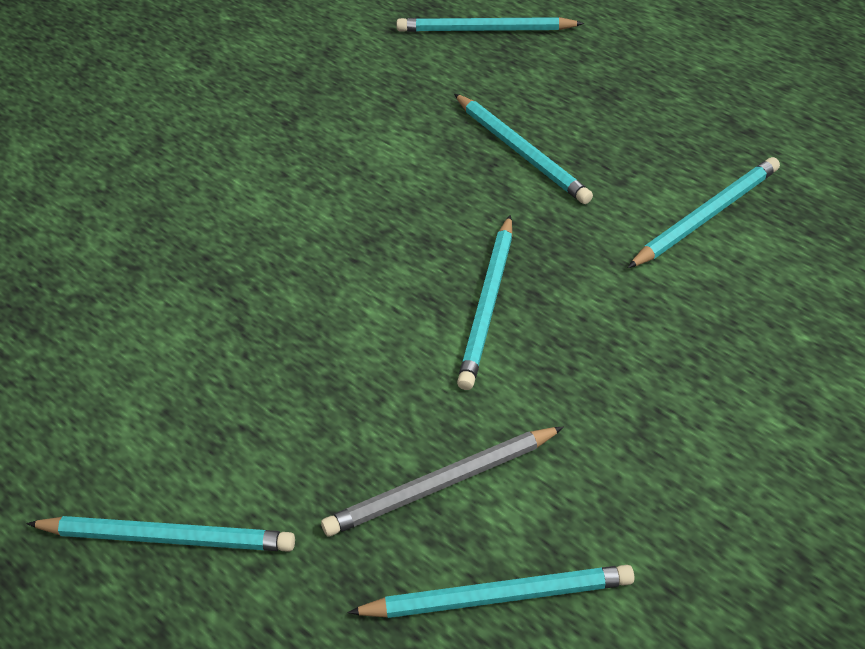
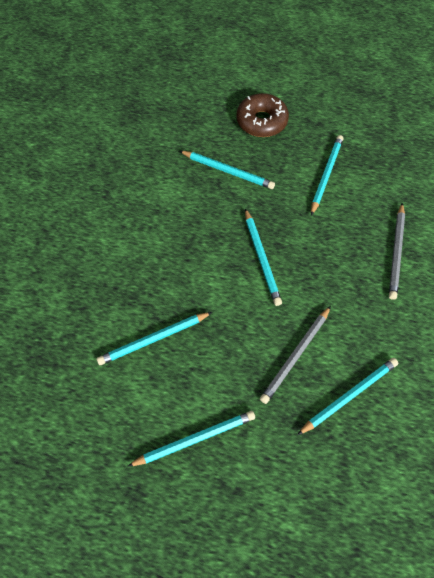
camera: 30 degrees left, 15 degrees up
turquoise pencil [396,17,584,32] -> turquoise pencil moved to [97,312,212,365]
none -> brown donut [236,93,289,137]
none -> grey pencil [389,203,405,300]

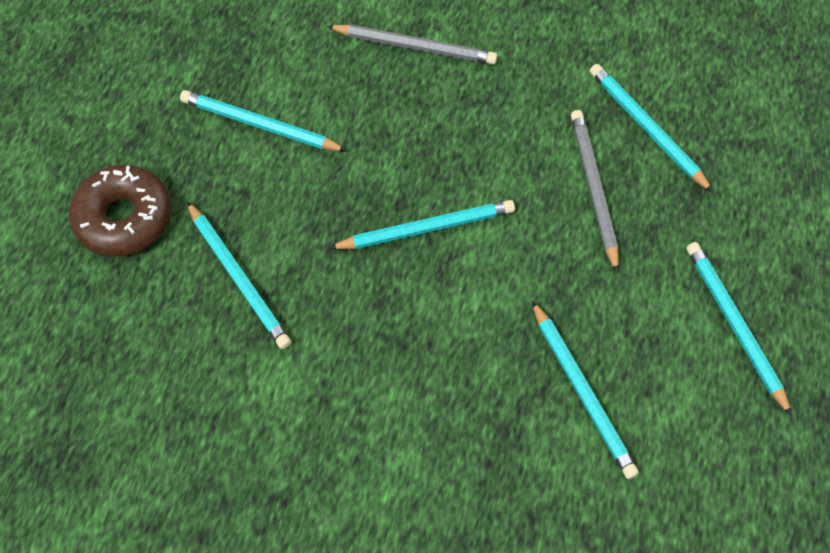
camera: 90 degrees left, 0 degrees up
turquoise pencil [180,151,275,189] -> turquoise pencil turned 120 degrees clockwise [187,202,291,349]
grey pencil [260,306,331,404] -> grey pencil turned 135 degrees counterclockwise [571,110,619,273]

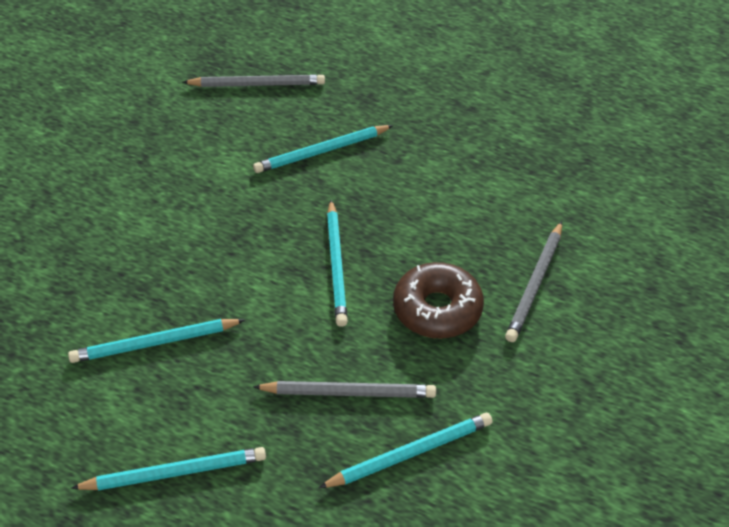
camera: 100 degrees right, 15 degrees down
brown donut [69,165,171,257] -> brown donut moved to [393,262,484,339]
turquoise pencil [180,90,347,151] -> none
none -> grey pencil [182,75,325,87]

